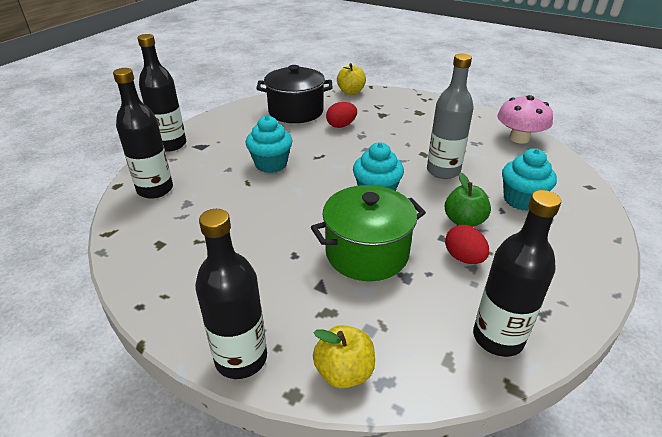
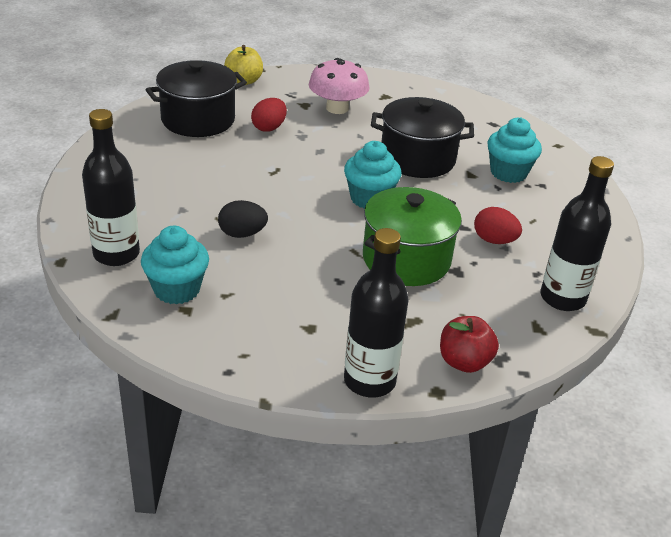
camera: 30 degrees left, 0 degrees up
black bottle [138,34,186,151] -> none
turquoise cupcake [246,116,293,173] -> turquoise cupcake moved to [141,226,209,304]
yellow apple [313,325,375,389] -> red apple [440,316,499,373]
grey bottle [427,54,474,179] -> black pot [371,97,474,178]
green apple [445,173,491,227] -> none
pink mushroom [497,95,553,144] -> pink mushroom moved to [309,58,369,114]
none -> black egg [218,200,268,238]

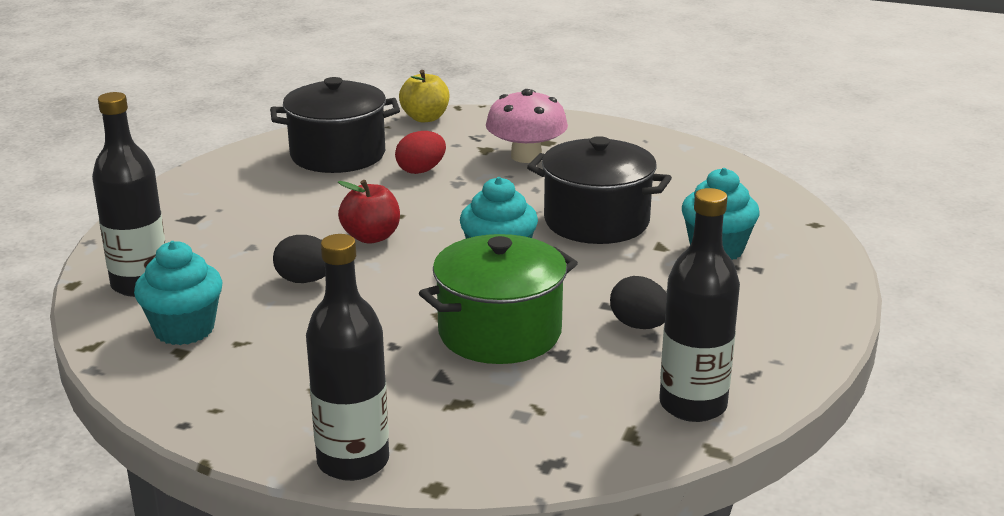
camera: 20 degrees right, 10 degrees down
red apple [440,316,499,373] -> red apple moved to [338,180,400,244]
red egg [474,207,522,244] -> black egg [610,276,667,329]

